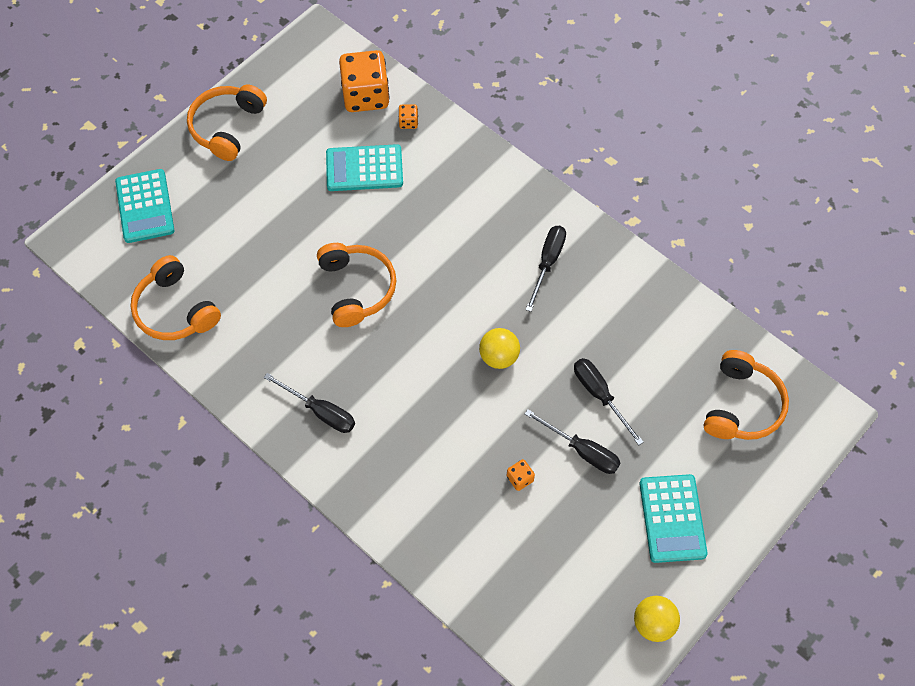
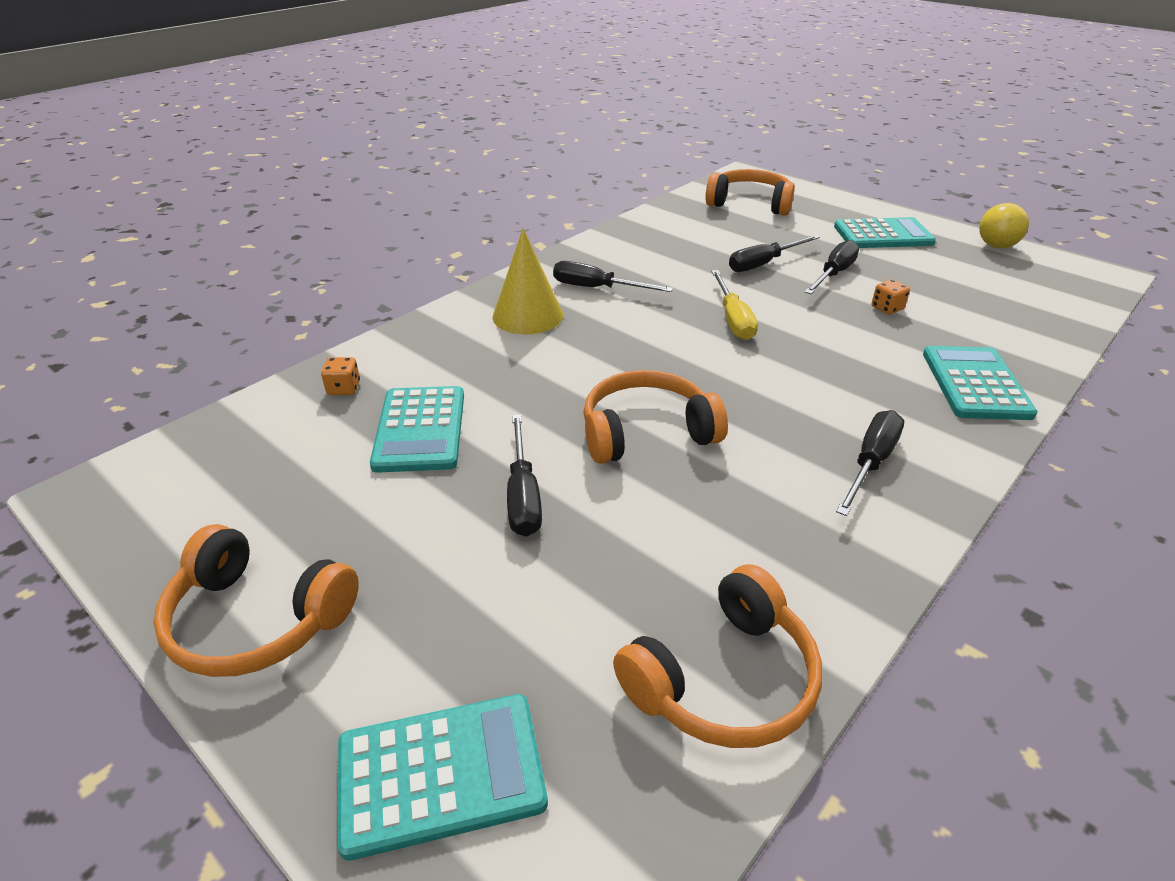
camera: 90 degrees left, 25 degrees down
orange dice [339,50,389,112] -> none
yellow ball [479,328,520,369] -> yellow screwdriver [711,270,758,340]
none -> yellow cone [492,228,563,334]
none -> black screwdriver [507,414,542,537]
none -> turquoise calculator [923,346,1038,420]

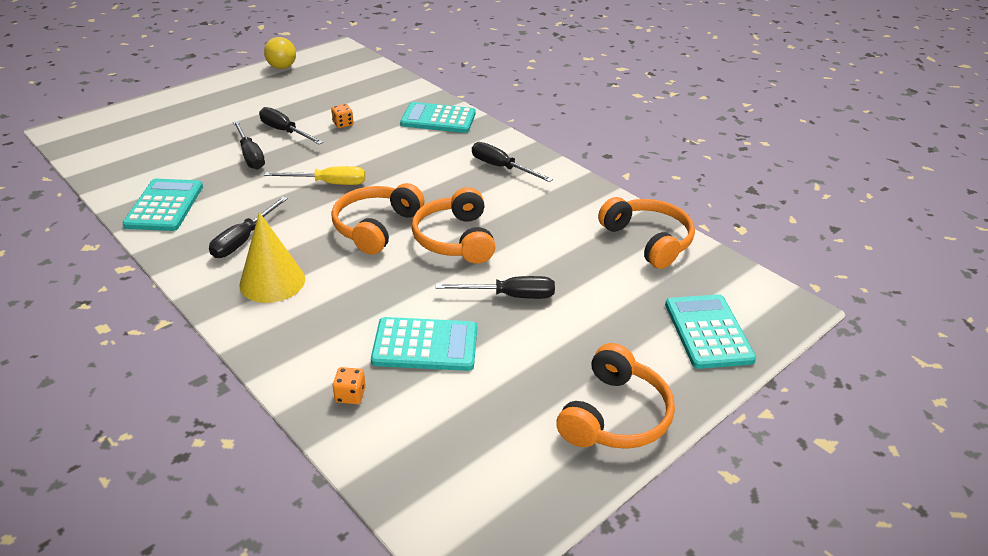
camera: 85 degrees left, 0 degrees up
orange headphones [705,169,795,216] -> orange headphones moved to [331,183,425,255]
turquoise calculator [834,217,936,248] -> turquoise calculator moved to [122,179,203,231]

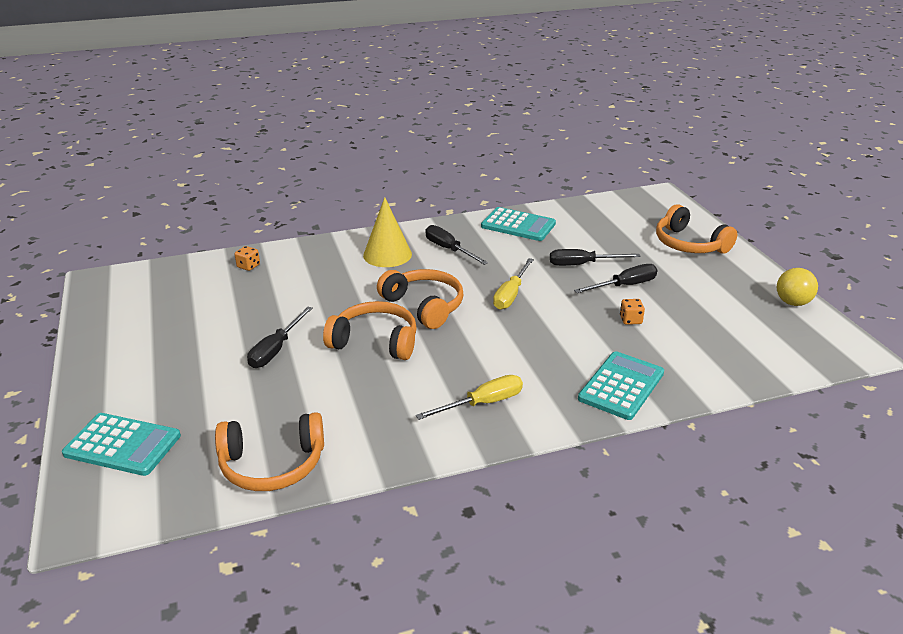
camera: 115 degrees right, 5 degrees down
turquoise calculator [371,317,477,371] -> none
black screwdriver [472,142,553,182] -> yellow screwdriver [416,375,523,420]
orange headphones [556,343,675,449] -> orange headphones moved to [656,204,737,253]

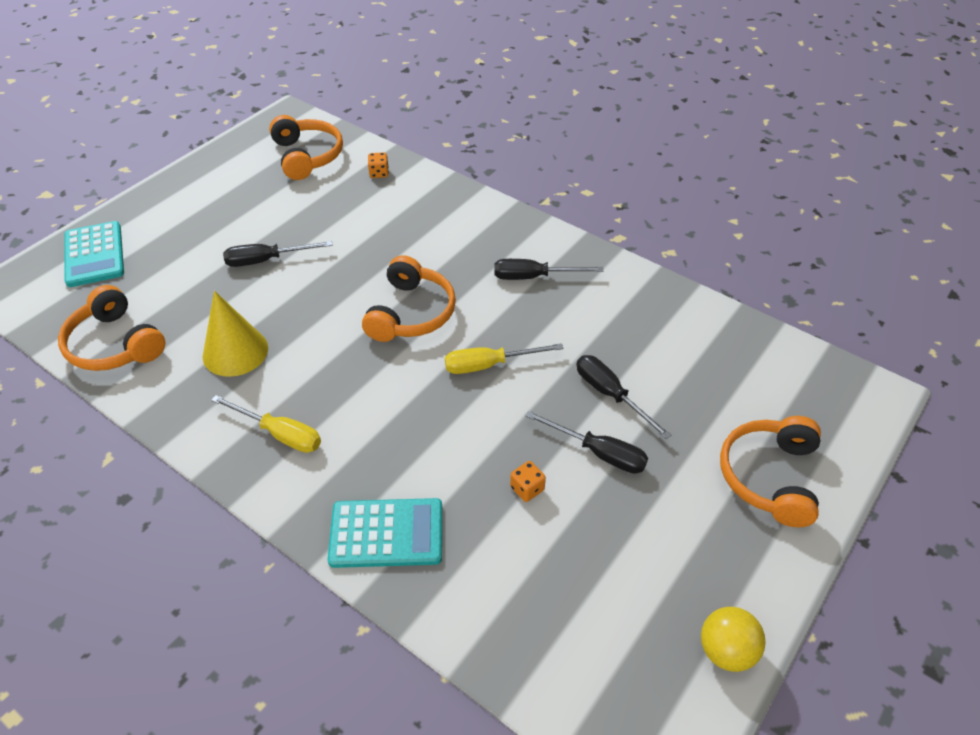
camera: 55 degrees right, 15 degrees up
orange headphones [323,301,417,360] -> orange headphones moved to [269,115,343,180]
yellow cone [363,197,412,267] -> yellow cone moved to [202,291,268,377]
black screwdriver [425,225,488,265] -> black screwdriver turned 105 degrees counterclockwise [494,259,603,280]
turquoise calculator [481,207,556,241] -> none

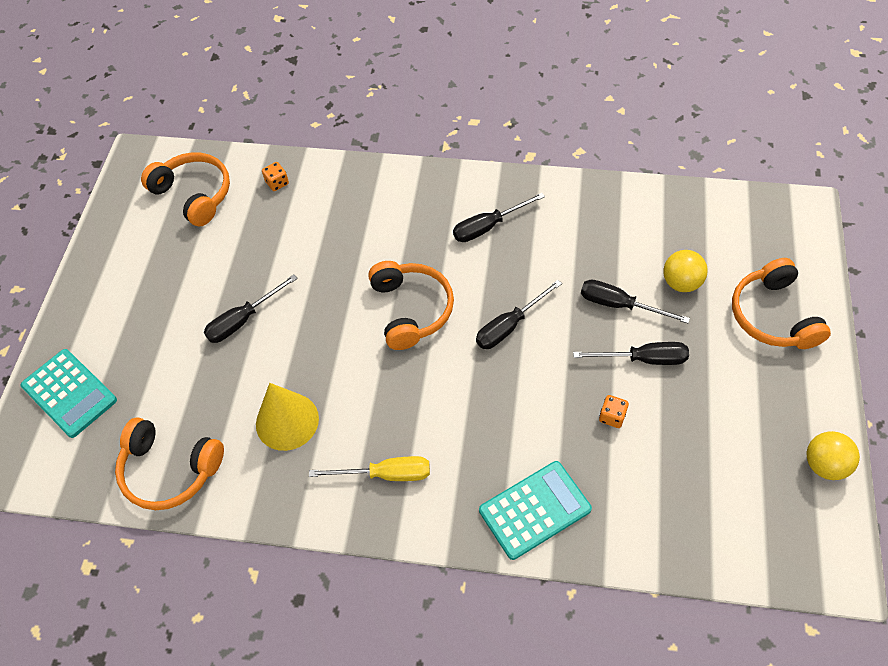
camera: 25 degrees left, 10 degrees up
yellow screwdriver [445,343,564,374] -> black screwdriver [476,280,562,349]
none -> yellow ball [663,250,707,292]

